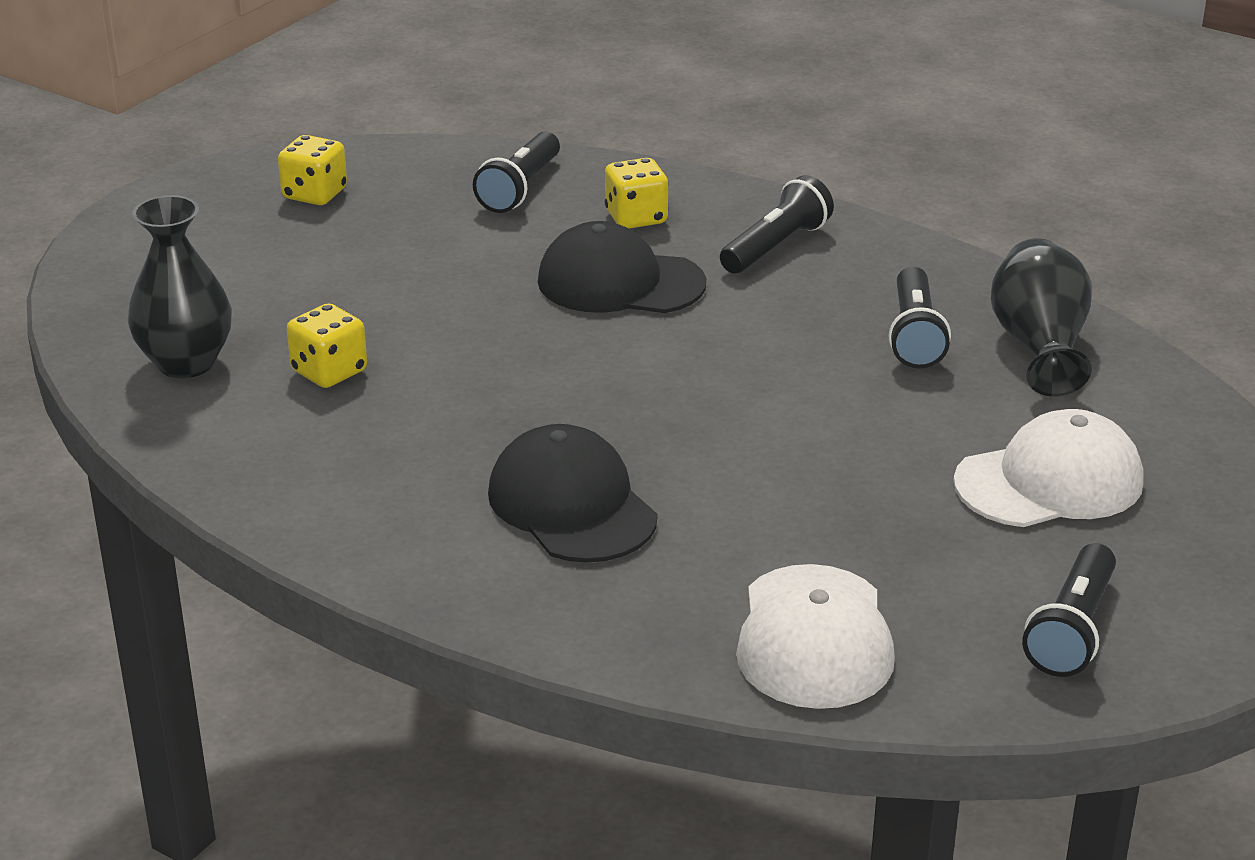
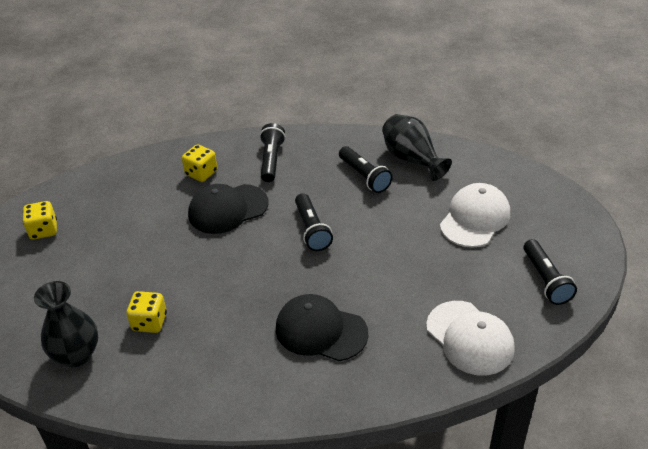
camera: 35 degrees left, 10 degrees up
black flashlight [473,131,560,213] -> black flashlight moved to [295,193,333,251]

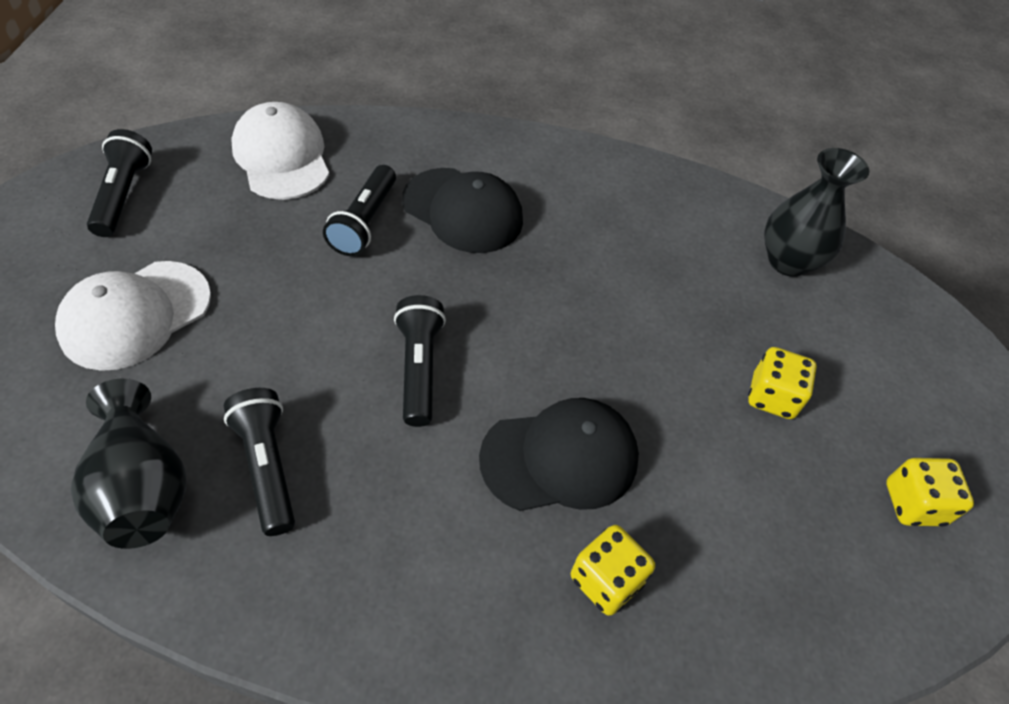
camera: 175 degrees left, 10 degrees up
yellow dice [126,291,167,333] -> yellow dice moved to [748,347,817,419]
black flashlight [260,123,286,182] -> black flashlight moved to [323,165,396,256]

